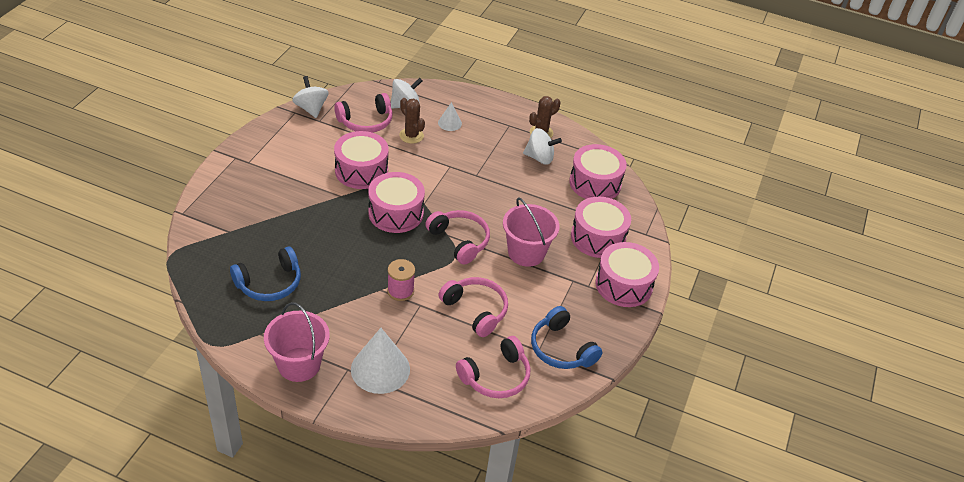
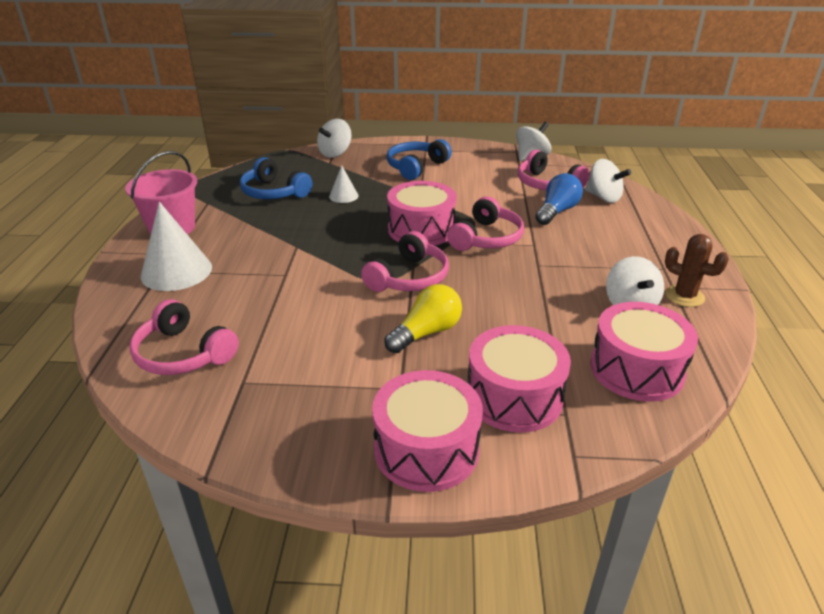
camera: 75 degrees right, 10 degrees down
pink drum [334,131,388,189] -> none
pink spool [387,259,415,301] -> none
brown cactus [399,98,425,144] -> blue light bulb [535,173,583,225]
white cone [438,102,462,131] -> white cone moved to [329,166,359,203]
pink headphones [438,277,508,337] -> pink headphones moved to [447,196,524,251]
pink bucket [503,197,559,267] -> yellow light bulb [384,284,462,353]
blue headphones [531,306,602,369] -> blue headphones moved to [387,139,452,180]
none -> white spinning top [317,119,352,158]

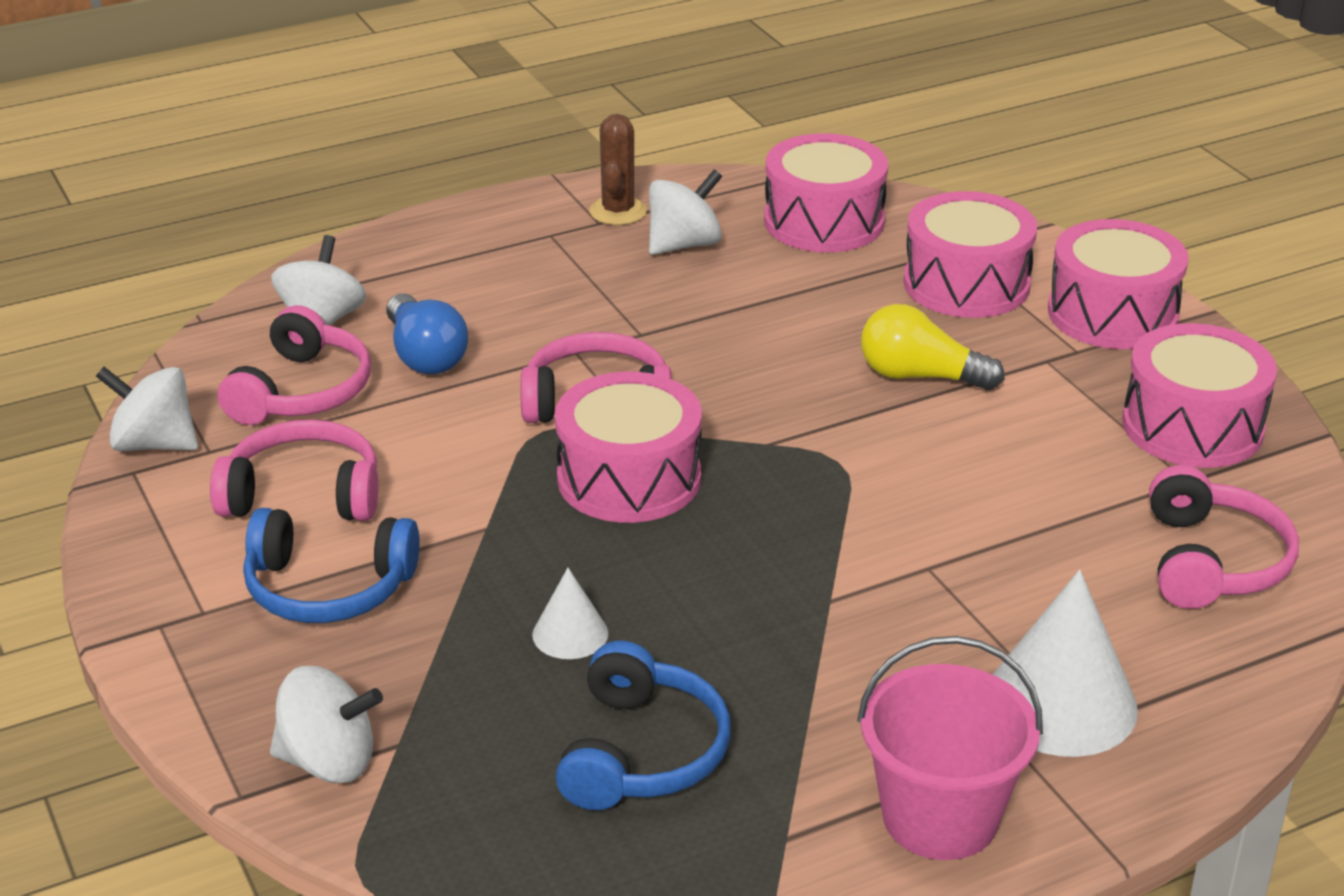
camera: 120 degrees left, 0 degrees up
pink headphones [361,231,449,292] -> pink headphones moved to [210,420,378,521]
blue light bulb [535,173,583,225] -> blue light bulb turned 120 degrees counterclockwise [386,293,468,374]
none -> pink drum [1122,323,1277,468]

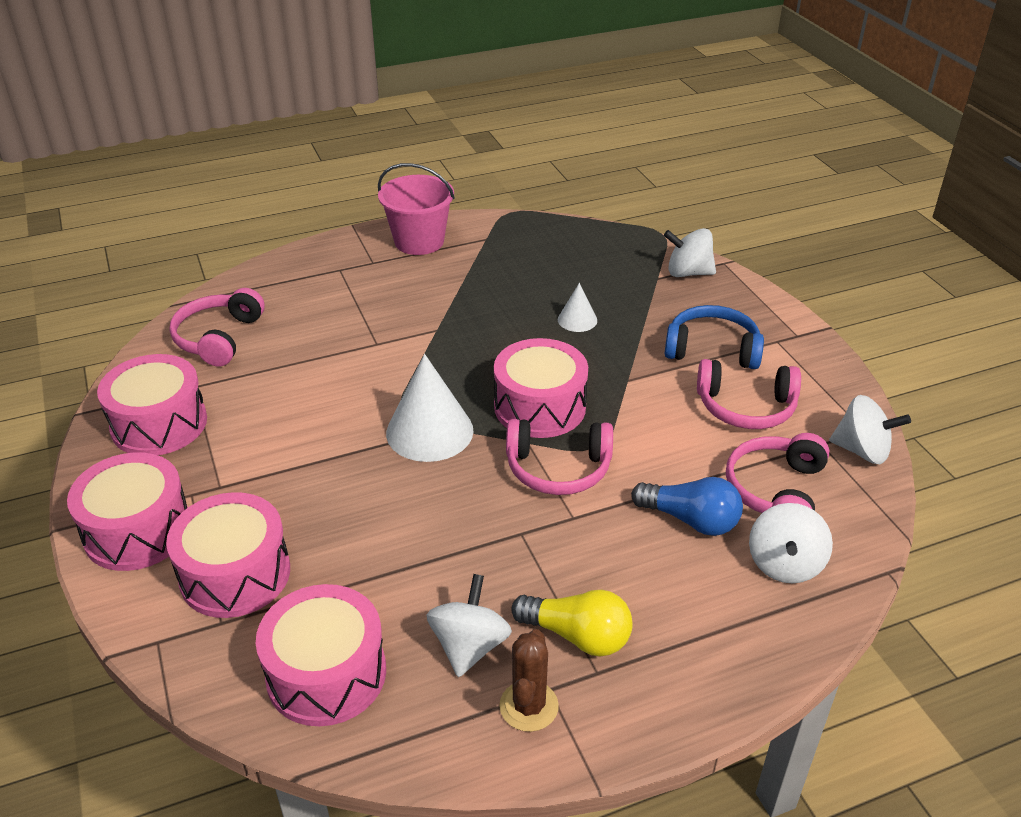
camera: 175 degrees left, 5 degrees up
blue light bulb [386,293,468,374] -> blue light bulb turned 135 degrees clockwise [631,477,743,536]
blue headphones [556,641,731,810] -> none
white spinning top [649,170,722,255] -> white spinning top turned 135 degrees clockwise [427,574,512,677]
yellow light bulb [861,304,1005,390] -> yellow light bulb moved to [511,590,633,656]
white cone [992,570,1138,757] -> white cone moved to [386,354,473,462]

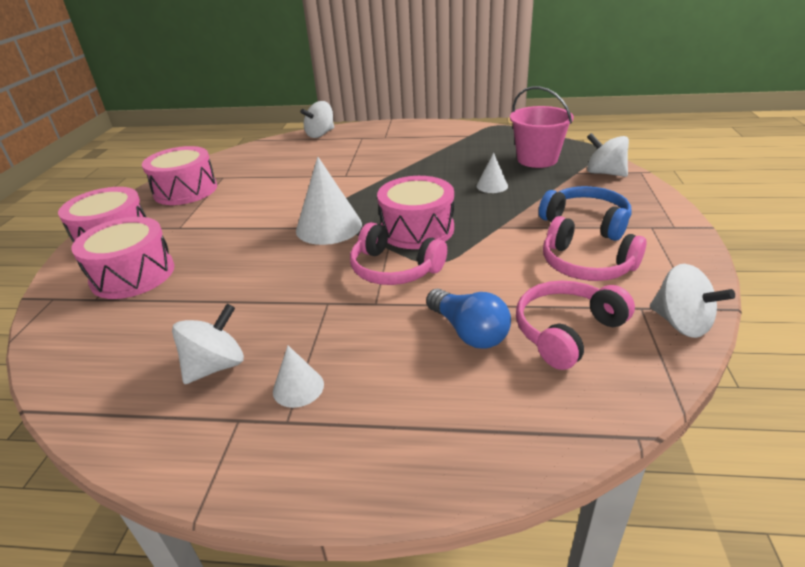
camera: 30 degrees right, 5 degrees down
pink headphones [169,288,265,367] -> none
pink drum [256,584,386,726] -> none
pink bucket [378,163,455,255] -> pink bucket moved to [510,86,574,168]
brown cactus [499,629,559,732] -> none
yellow light bulb [511,590,633,656] -> white cone [273,345,324,408]
white spinning top [749,503,833,583] -> white spinning top moved to [300,101,334,138]

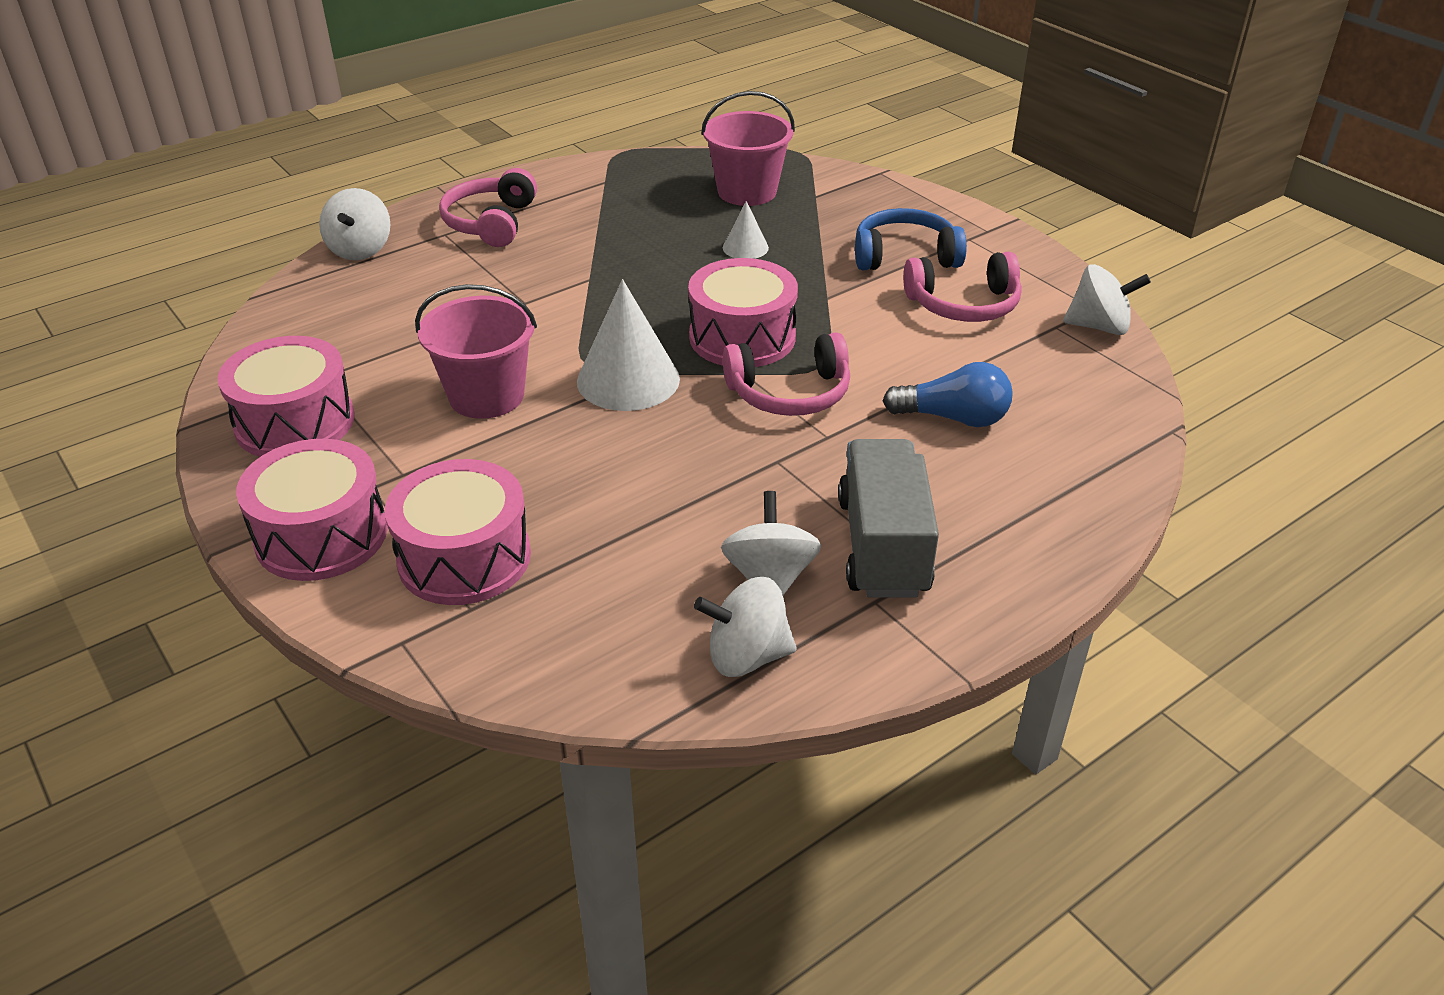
camera: 45 degrees left, 5 degrees up
white cone [273,345,324,408] -> grey truck [838,439,939,598]
pink headphones [516,281,635,370] -> pink headphones moved to [439,168,537,247]
white spinning top [587,133,629,177] -> white spinning top moved to [694,577,797,677]
none -> pink bucket [415,284,537,419]

